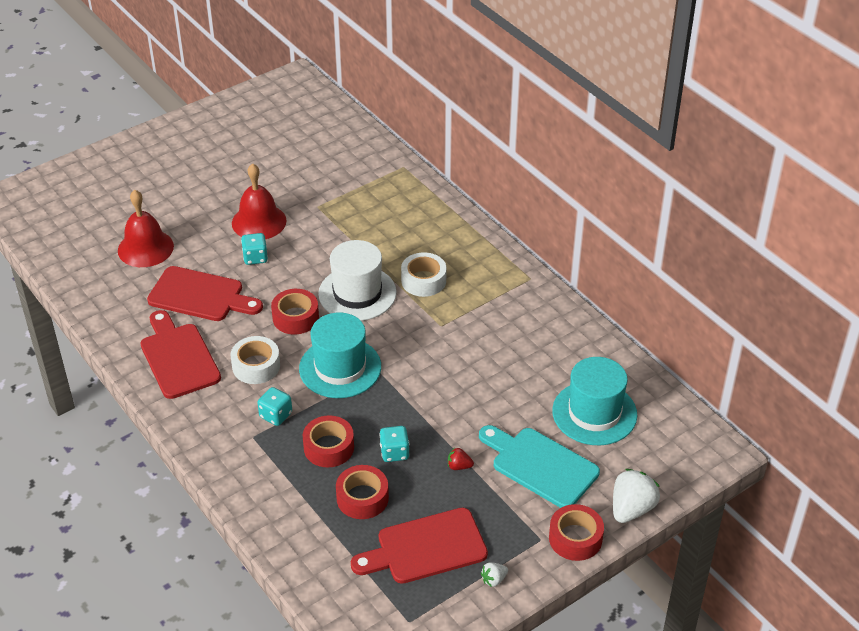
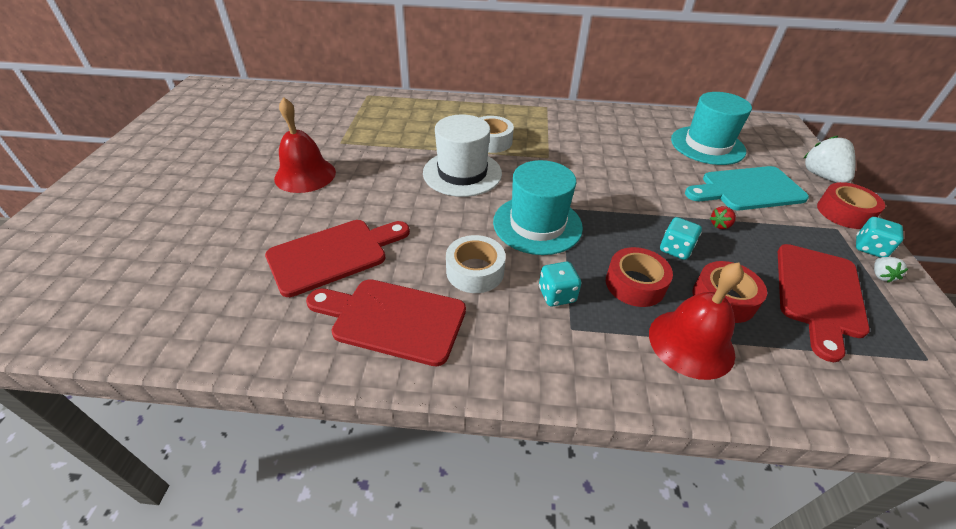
camera: 50 degrees left, 0 degrees up
red bell [118,190,174,267] -> red bell moved to [649,262,744,380]
turquoise dice [241,233,268,265] -> turquoise dice moved to [856,217,904,257]
red tape [271,289,319,334] -> none

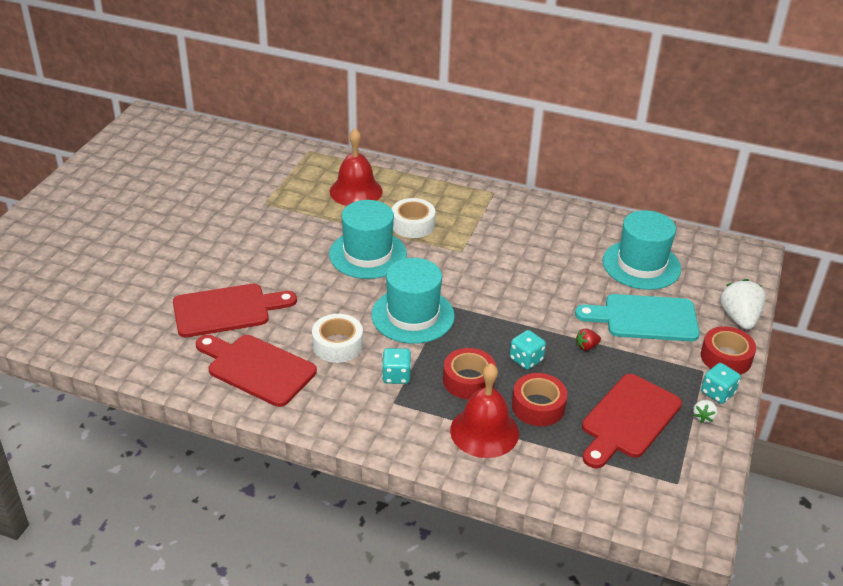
camera: 15 degrees right, 5 degrees down
red bell [274,97,336,193] -> red bell moved to [330,129,383,206]
white hat [423,115,502,197] -> turquoise hat [329,200,407,279]

